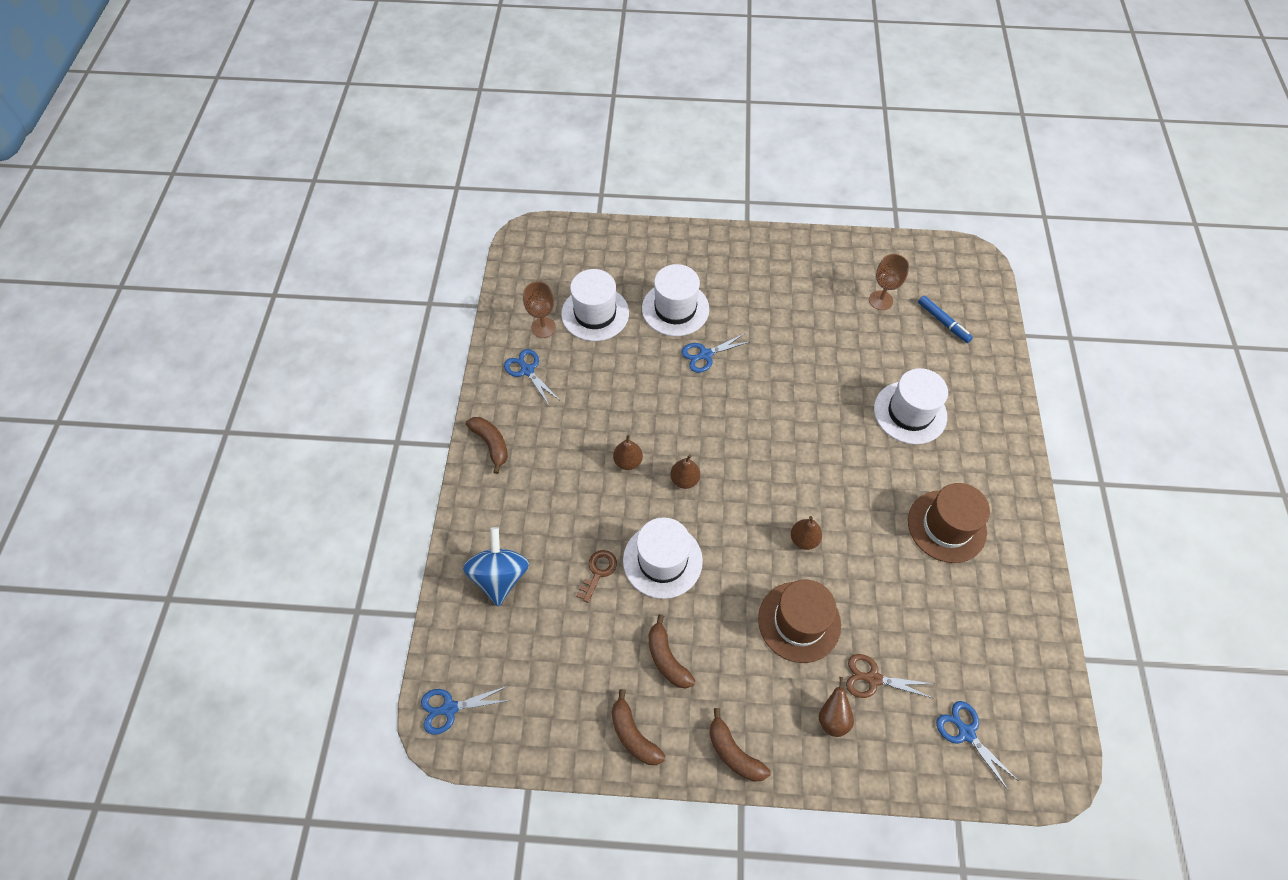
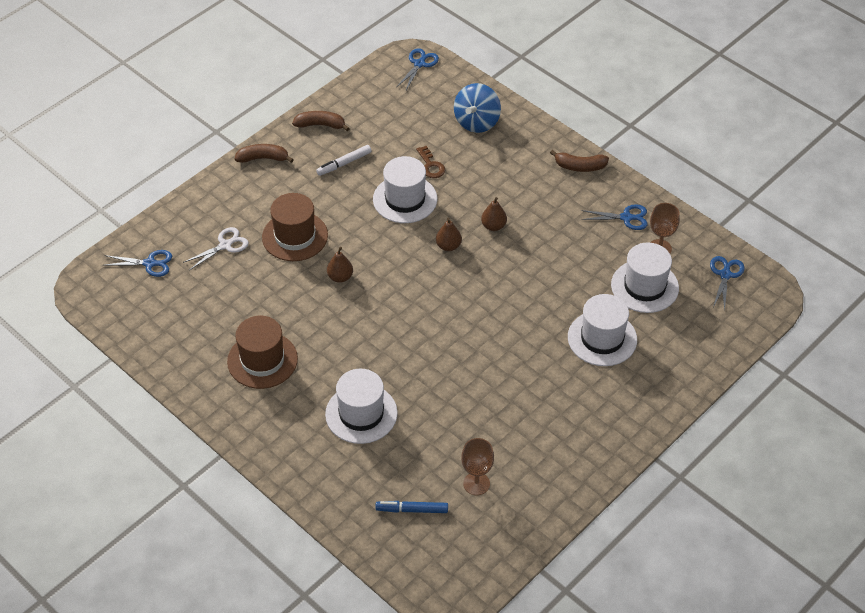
camera: 130 degrees right, 10 degrees down
blue spinning top [463,527,529,607] -> blue spinning top turned 75 degrees clockwise [454,83,501,133]
brown banana [649,614,695,689] -> white marker [316,145,372,176]
blue scissors [681,333,752,373] -> blue scissors moved to [710,256,745,311]
brown pear [819,677,854,737] -> none
brown scissors [846,654,934,698] -> white scissors [183,227,249,270]

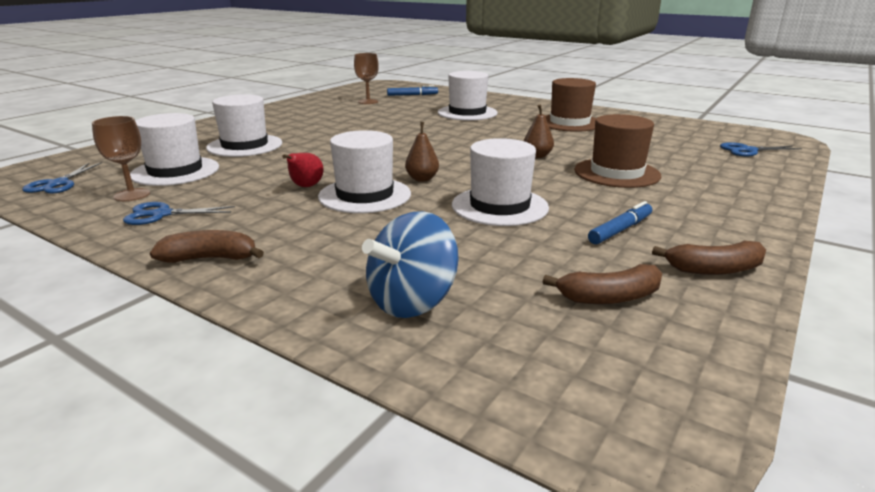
camera: 170 degrees right, 25 degrees down
white scissors [183,227,249,270] -> none
brown banana [235,144,294,163] -> brown banana moved to [543,264,662,304]
white marker [316,145,372,176] -> blue marker [588,201,652,244]
blue scissors [397,48,439,90] -> none
brown key [416,146,445,178] -> none
blue spinning top [454,83,501,133] -> blue spinning top turned 150 degrees counterclockwise [362,211,459,318]
brown pear [481,197,507,231] -> white hat [318,130,411,213]
none -> red pear [282,153,324,187]

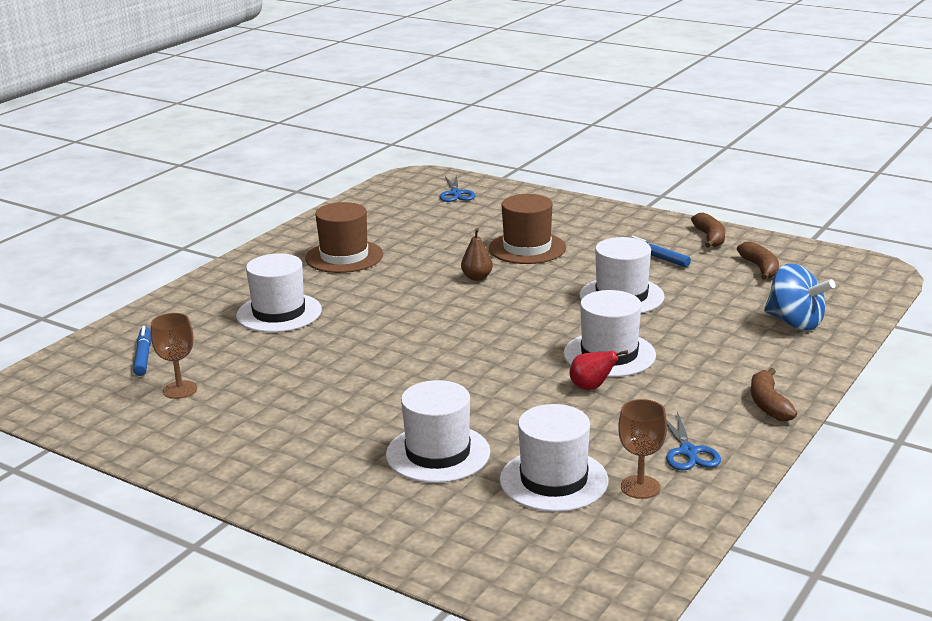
camera: 90 degrees left, 0 degrees up
blue scissors [22,162,102,194] -> none
brown pear [405,122,439,182] -> none

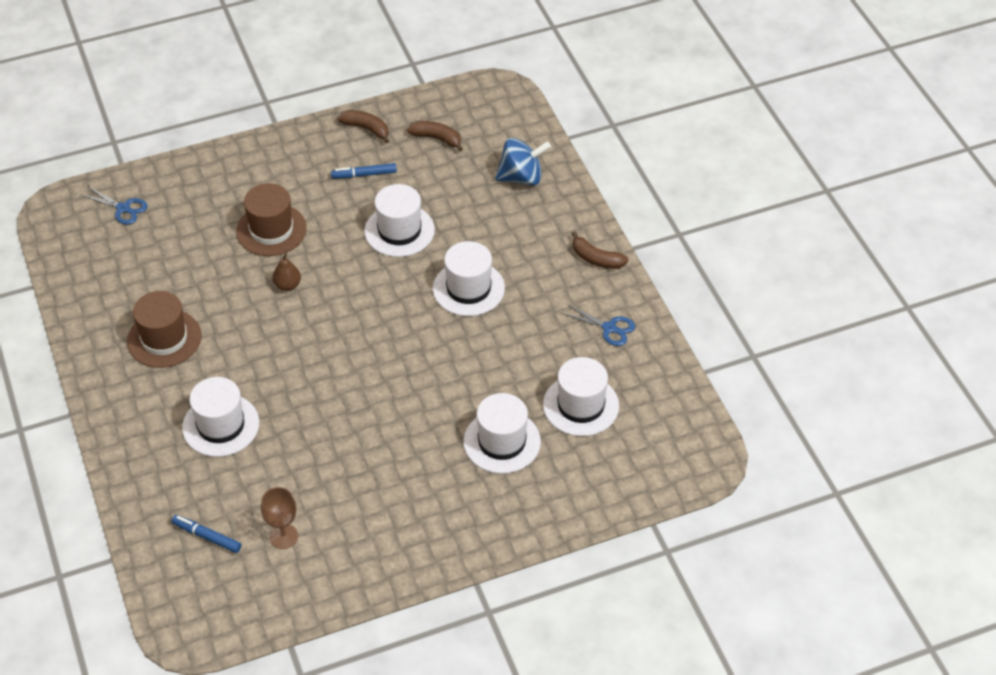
camera: 55 degrees left, 25 degrees up
red pear [570,350,628,390] -> none
brown goblet [618,399,667,499] -> none

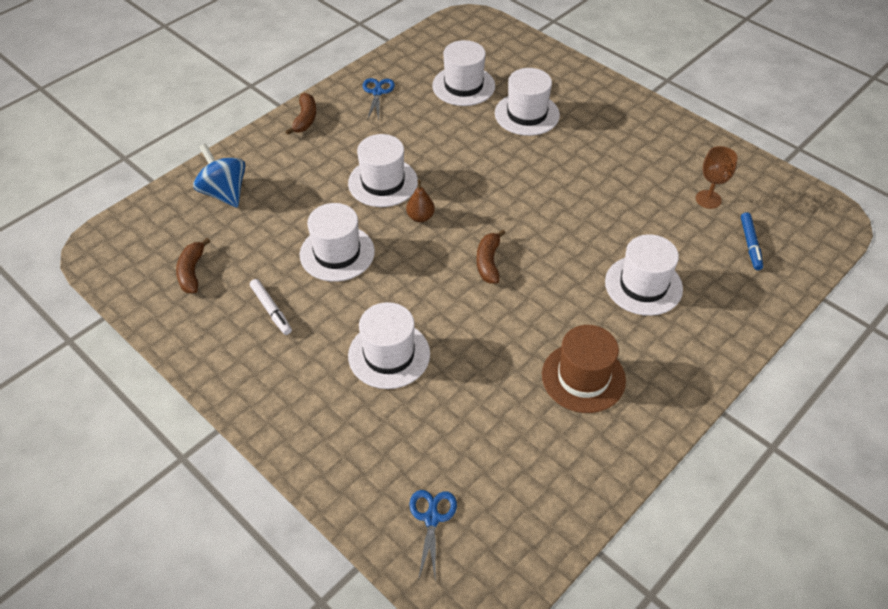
camera: 115 degrees left, 0 degrees up
brown hat [236,183,307,256] -> white hat [348,302,430,389]
brown pear [272,253,301,291] -> brown pear moved to [406,180,435,222]
blue marker [331,163,397,179] -> white marker [250,279,292,335]
brown banana [337,110,389,143] -> brown banana moved to [477,229,505,284]

